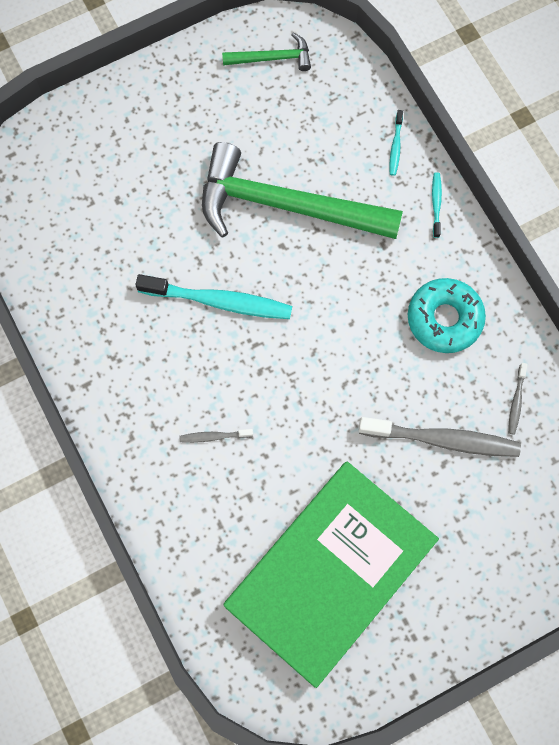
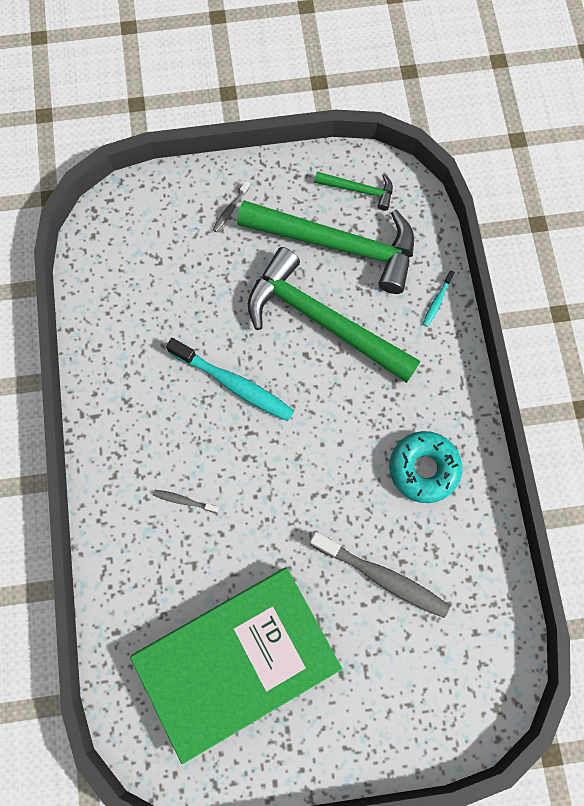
camera: 20 degrees right, 0 degrees up
turquoise toothbrush [432,172,442,238] -> none
grey toothbrush [508,363,528,435] -> grey toothbrush moved to [212,181,250,232]
none -> green hammer [237,200,414,294]

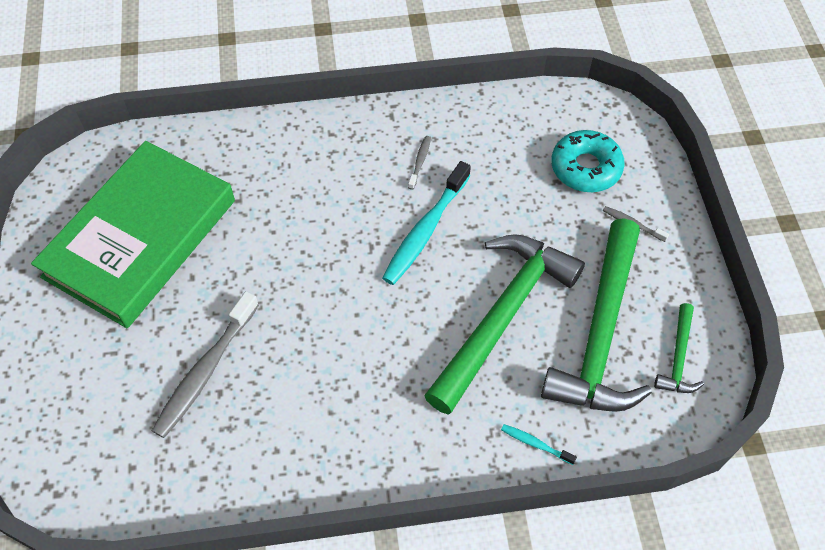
camera: 90 degrees right, 15 degrees down
green book [130,568,342,764] -> green book turned 60 degrees clockwise [31,141,235,328]
grey toothbrush [153,490,219,513] -> grey toothbrush moved to [408,136,431,190]
turquoise donut [389,431,462,503] -> turquoise donut moved to [551,130,625,192]

